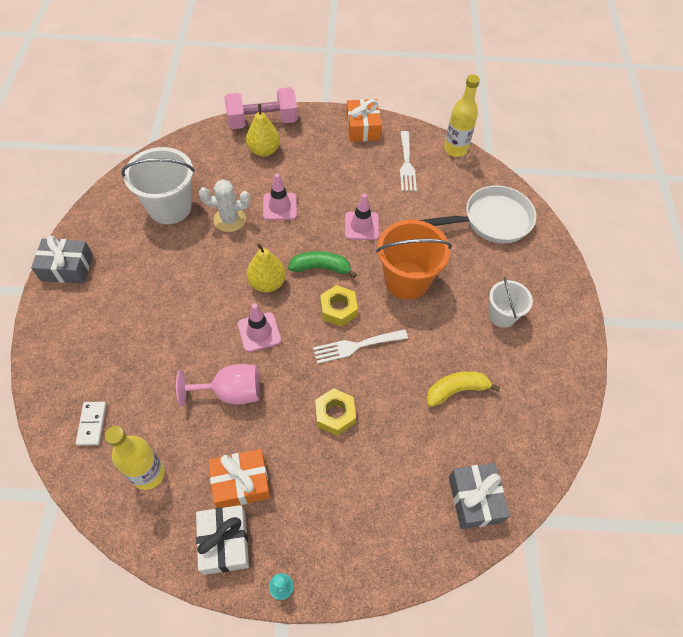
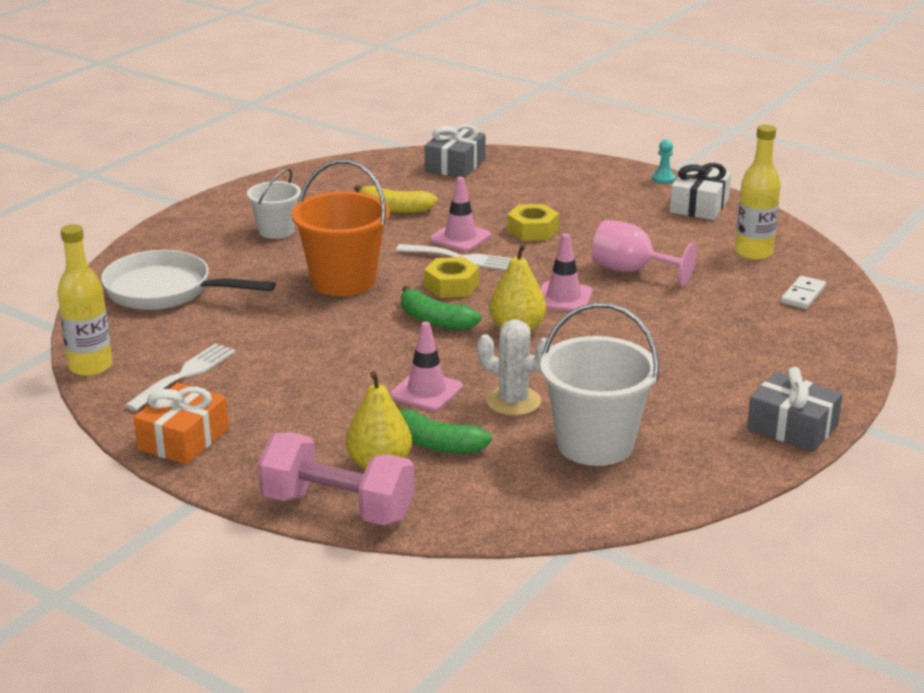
camera: 145 degrees left, 30 degrees down
orange gift [208,449,270,508] -> none
pink traffic cone [345,194,379,240] -> pink traffic cone moved to [430,177,491,251]
none -> green banana [396,404,492,454]

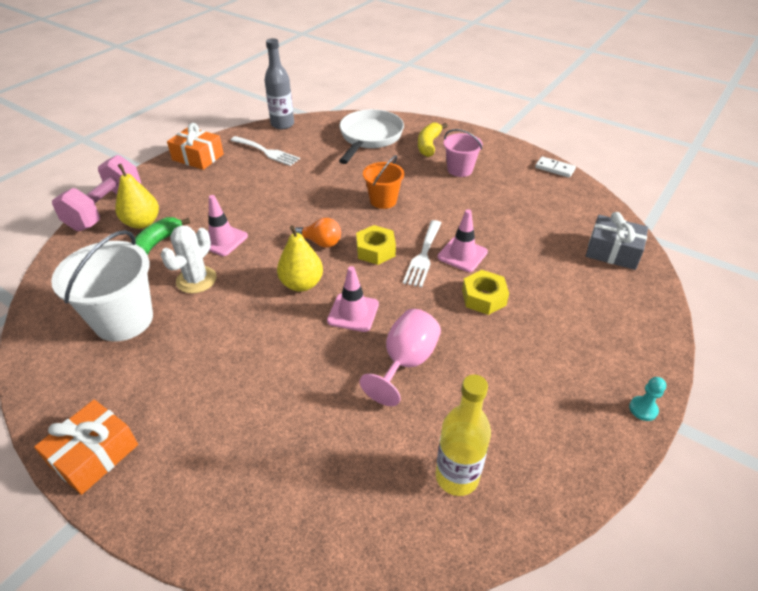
camera: 90 degrees right, 15 degrees up
yellow bottle [57,224,112,376] -> grey bottle [264,38,294,129]
white bucket [247,168,301,239] -> pink bucket [444,129,483,177]
orange bucket [291,159,390,296] -> orange bucket [363,155,404,209], size x0.59
yellow banana [354,185,437,213] -> yellow banana moved to [418,123,448,157]
green banana [401,285,481,331] -> orange light bulb [292,218,341,248]
white gift [670,163,731,220] -> none
grey gift [747,367,843,452] -> orange gift [34,400,138,495]
white domino [781,276,826,309] -> white domino moved to [535,156,576,178]

